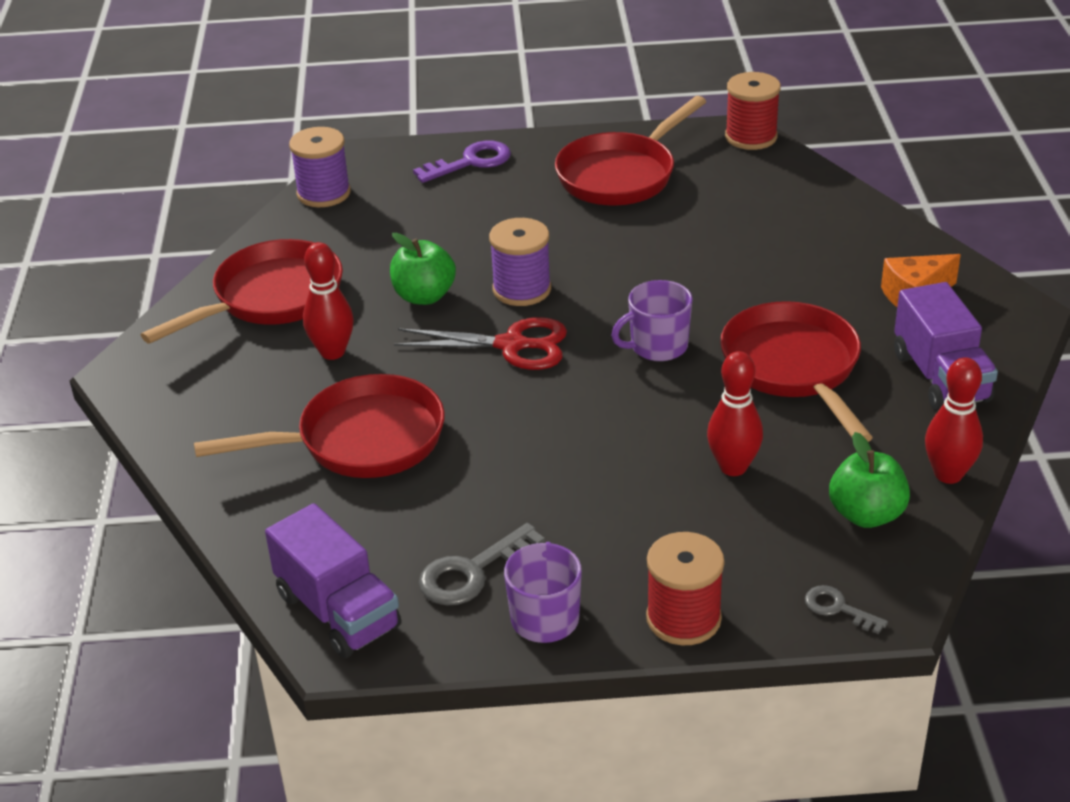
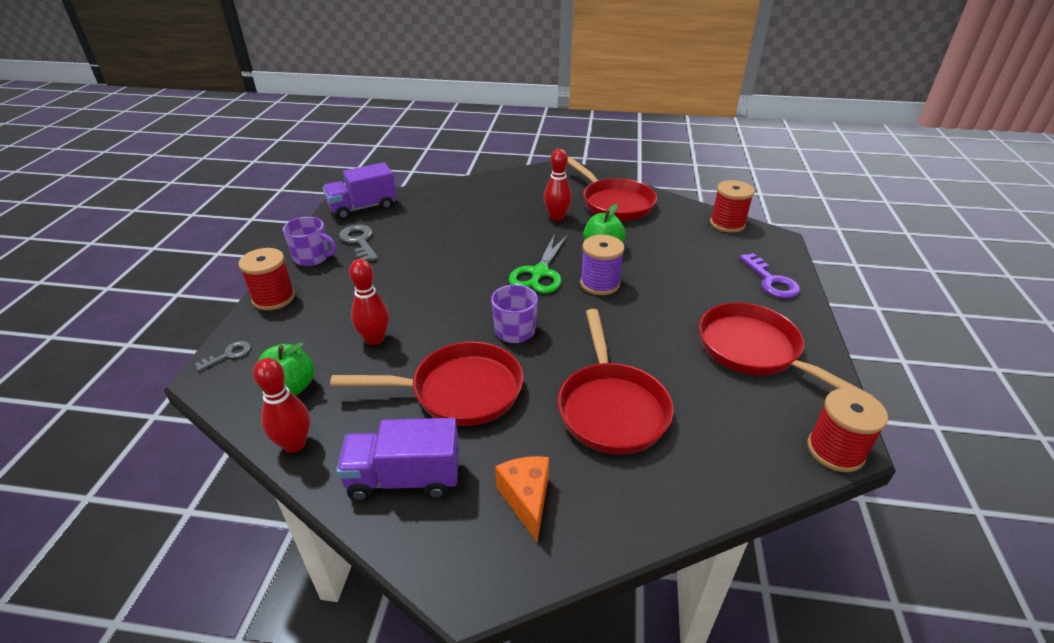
camera: 100 degrees right, 0 degrees up
red pan [194,374,445,478] -> red pan moved to [558,309,674,454]
purple spool [289,127,351,207] -> red spool [710,180,755,233]
red scissors [394,317,567,370] -> green scissors [509,234,567,293]

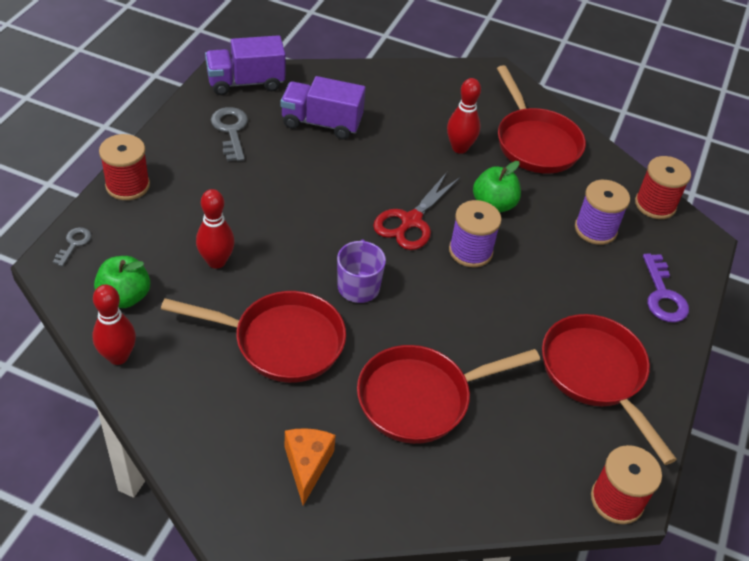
camera: 10 degrees right, 10 degrees up
grey key [195,341,251,371] -> grey key turned 45 degrees counterclockwise [53,227,91,266]
purple mug [283,217,337,266] -> none
purple truck [336,418,459,501] -> purple truck moved to [281,76,366,139]
green scissors [509,234,567,293] -> red scissors [373,172,461,250]
red pan [558,309,674,454] -> red pan turned 60 degrees clockwise [357,345,540,444]
none -> purple spool [575,180,630,245]

